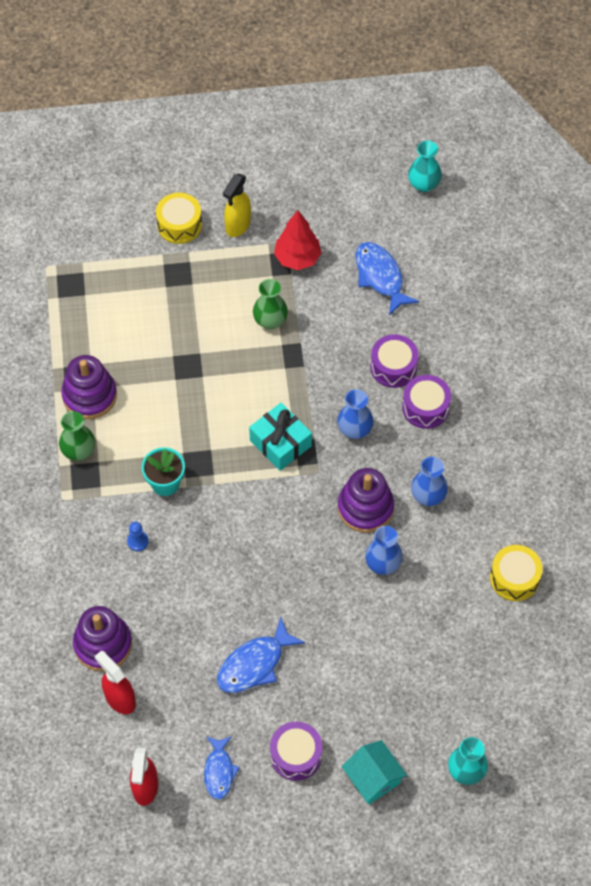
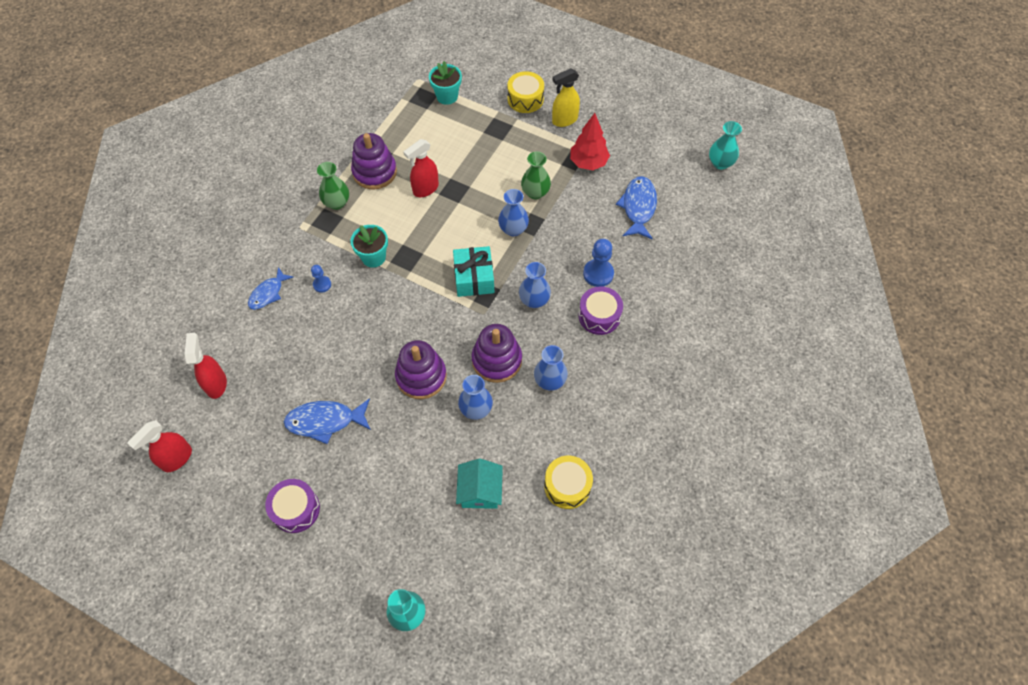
camera: 35 degrees right, 0 degrees up
purple stacking toy [73,606,132,671] -> purple stacking toy moved to [395,340,447,399]
blue fish [204,736,240,800] -> blue fish moved to [248,267,293,310]
turquoise house [341,740,407,804] -> turquoise house moved to [456,459,503,509]
purple drum [370,334,419,388] -> blue pawn [583,239,614,287]
none -> red spray bottle [404,139,439,197]
none -> turquoise flower pot [429,61,462,105]
none -> blue vase [498,189,529,236]

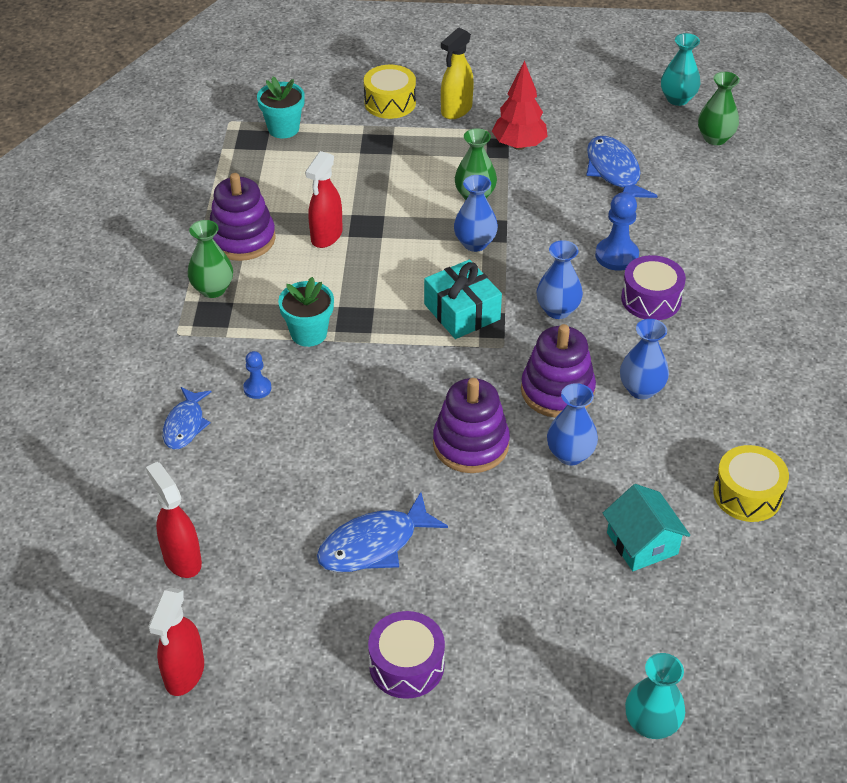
camera: 25 degrees left, 15 degrees down
none -> green vase [698,72,740,145]

